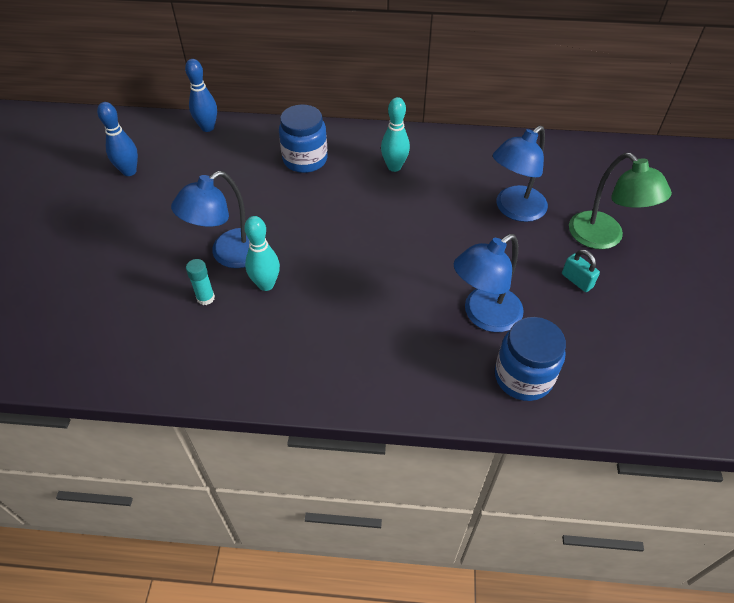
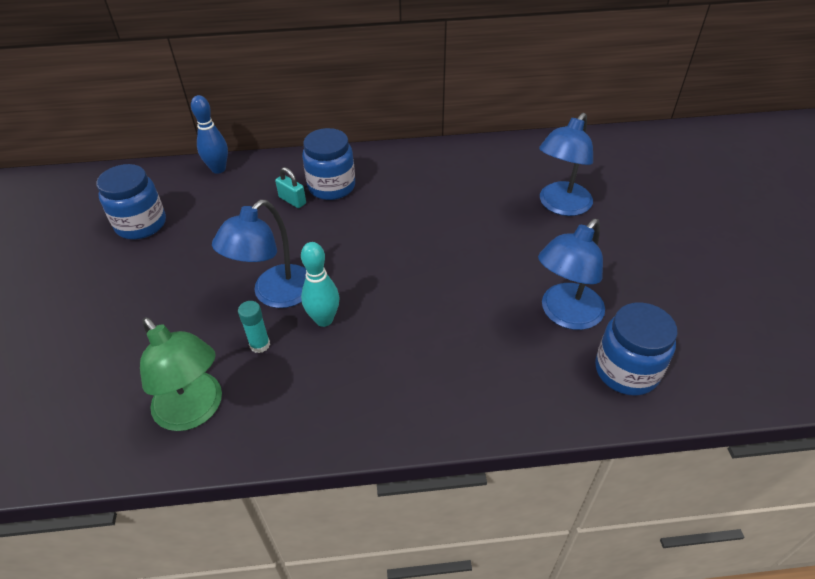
camera: 10 degrees left, 5 degrees down
blue bowling pin [97,102,138,176] -> blue jar [96,164,166,240]
turquoise bowling pin [381,97,410,172] -> none
turquoise padlock [562,249,600,292] -> turquoise padlock moved to [275,167,306,208]
green lamp [569,153,672,249] -> green lamp moved to [140,317,222,431]

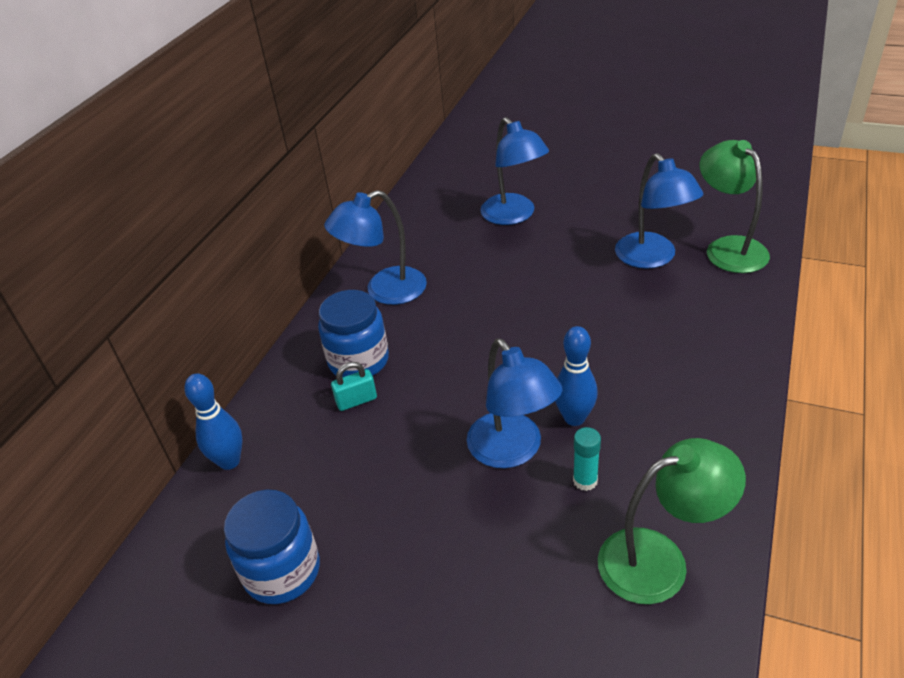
camera: 60 degrees left, 5 degrees down
turquoise bowling pin [301,242,340,327] -> blue bowling pin [555,326,598,426]
blue jar [595,302,677,396] -> green lamp [700,140,770,273]
none -> blue lamp [324,190,427,305]

